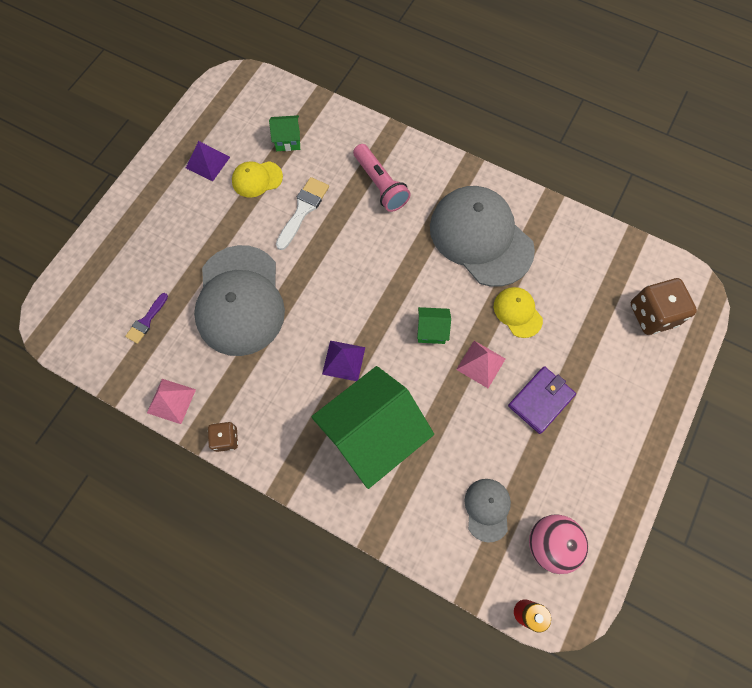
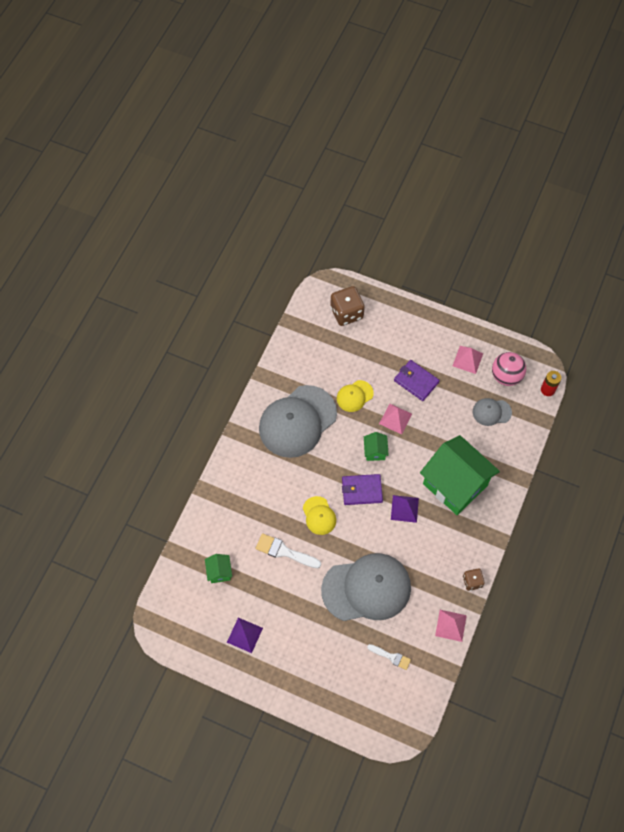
camera: 95 degrees left, 5 degrees down
purple brush [125,293,168,344] -> white brush [367,644,411,670]
yellow cap [232,161,283,198] -> yellow cap moved to [303,496,336,535]
pink flashlight [353,144,411,212] -> none
none -> purple wallet [342,474,383,505]
none -> pink pyramid [453,346,483,374]

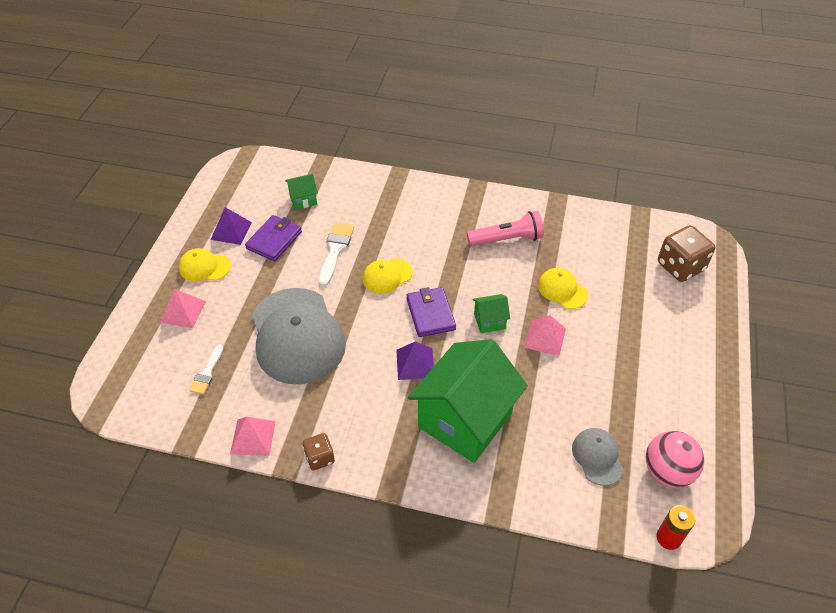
camera: 80 degrees right, 15 degrees down
grey cap [259,385,337,458] -> pink flashlight [467,211,544,246]
purple wallet [394,360,440,401] -> purple wallet moved to [245,215,302,261]
pink pyramid [453,346,483,374] -> pink pyramid moved to [160,289,206,328]
none -> yellow cap [179,248,231,282]

